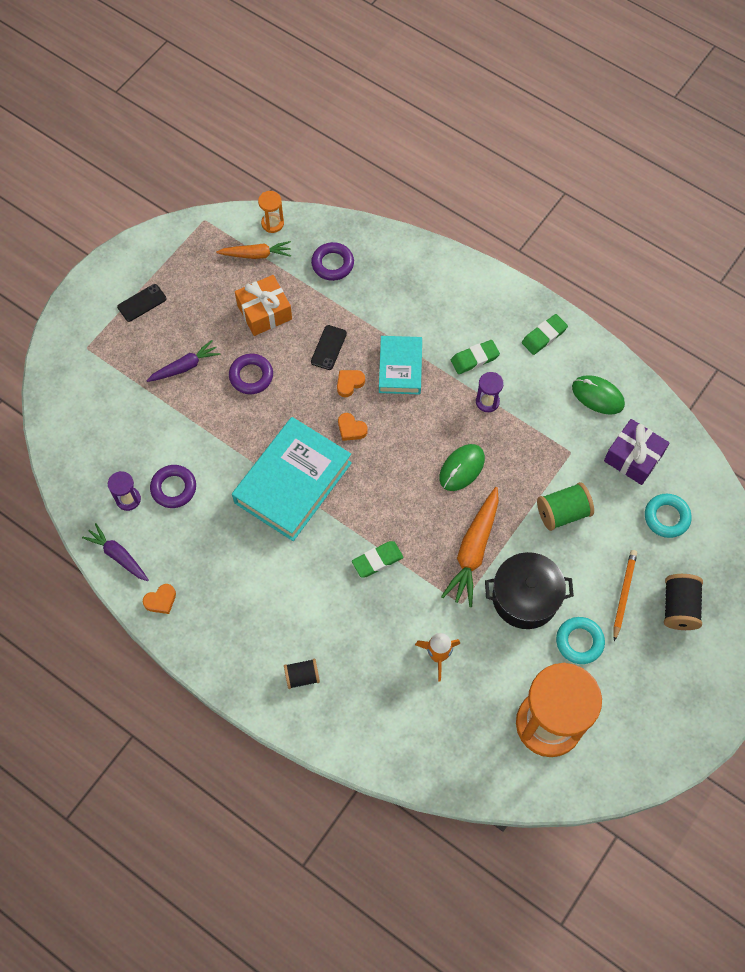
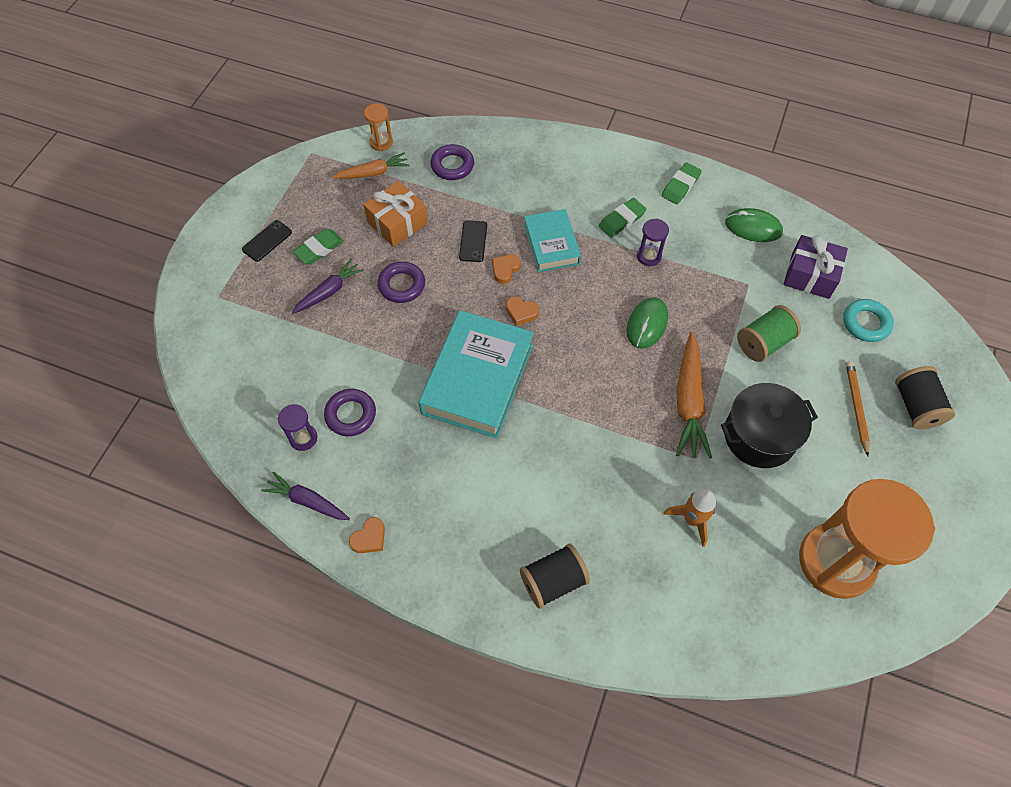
camera: 15 degrees left, 5 degrees down
black spool [284,659,320,689] -> black spool [520,544,590,609], size x1.52
green eraser [352,541,404,578] -> green eraser moved to [293,229,344,264]
turquoise ring [556,617,605,664] -> none

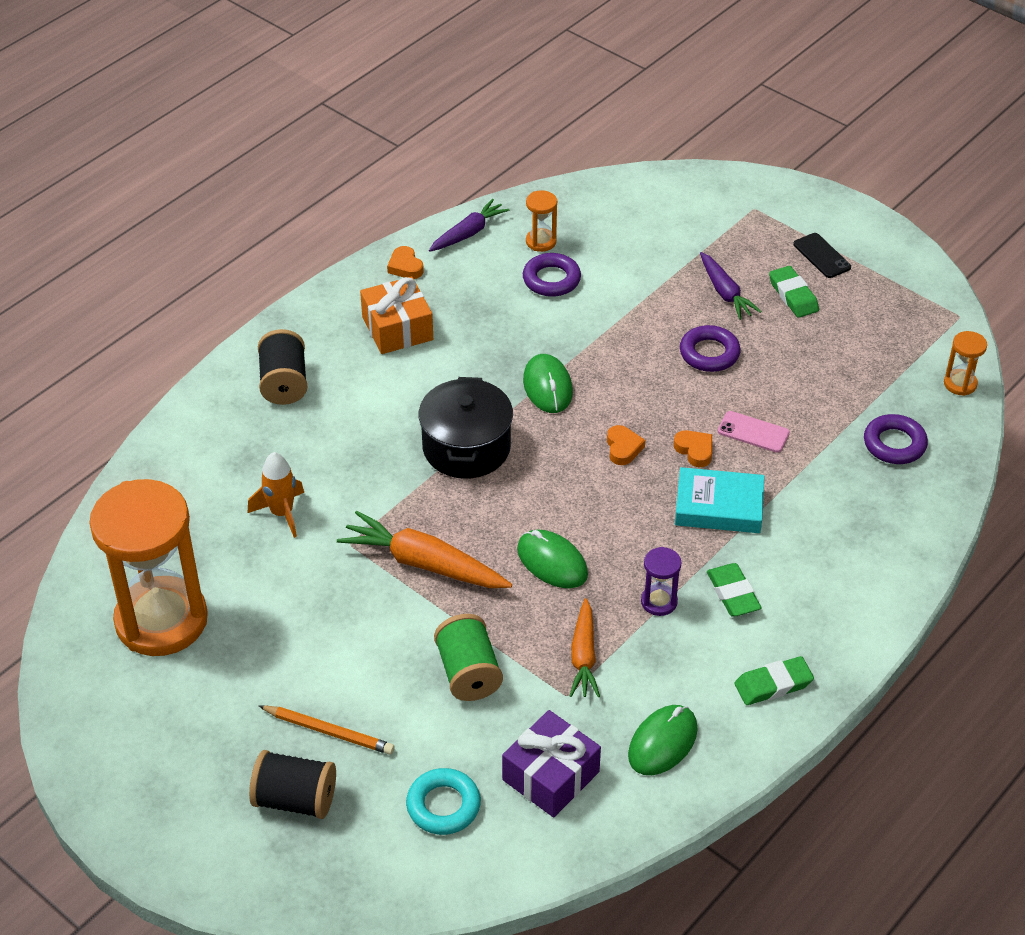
camera: 110 degrees right, 15 degrees down
purple hourglass [278,404,317,451] -> orange hourglass [526,190,557,252]
orange carrot [332,152,409,179] -> orange carrot moved to [570,598,600,697]
orange gift [363,181,428,247] -> orange gift moved to [360,277,433,354]
turquoise book [419,310,534,438] -> green mouse [523,354,573,413]
black phone [459,220,487,262] -> pink phone [718,411,790,453]
orange heart [506,296,540,326] -> orange heart turned 135 degrees clockwise [607,425,645,465]
green eraser [662,162,702,204] -> green eraser turned 75 degrees counterclockwise [734,656,814,705]
black pot [721,383,818,468] -> black pot moved to [419,377,513,479]

